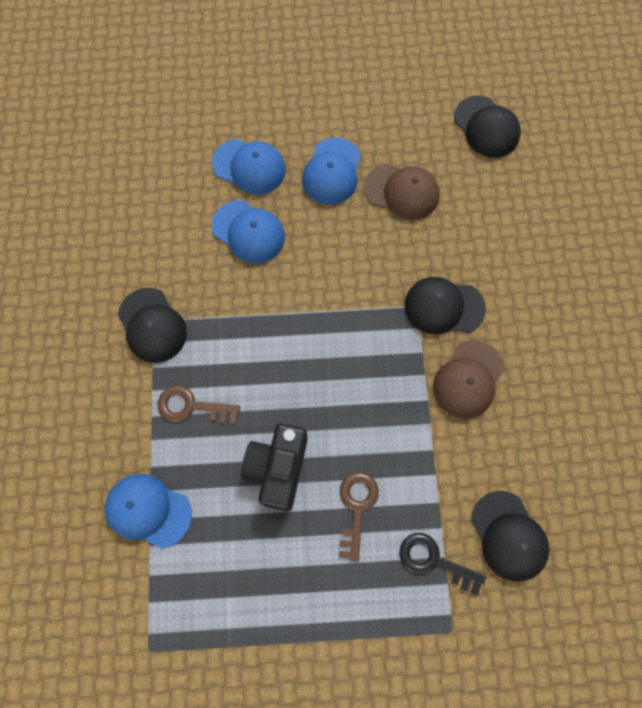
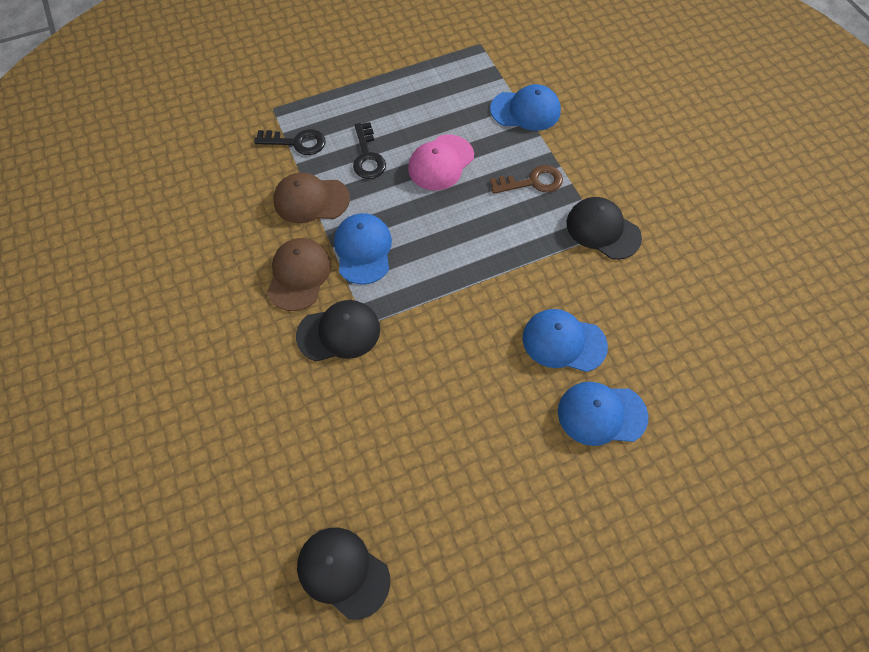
camera: 160 degrees right, 10 degrees down
black camera [241,424,308,511] -> pink cap [408,135,474,191]
blue cap [302,137,361,205] -> blue cap moved to [334,213,392,285]
brown key [339,472,379,562] -> black key [353,122,386,179]
brown cap [364,164,440,220] -> brown cap moved to [273,173,350,224]
black cap [471,491,549,581] -> none

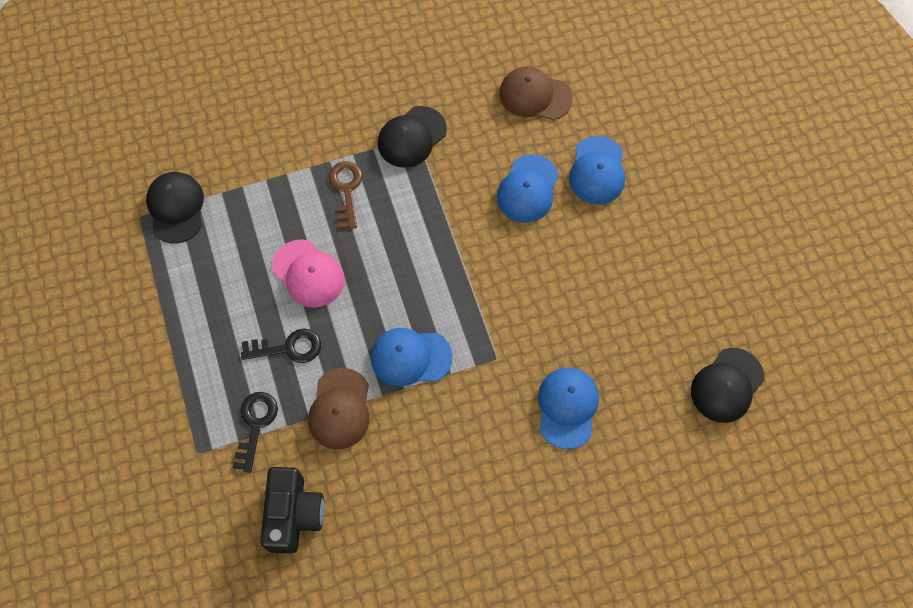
camera: 85 degrees left, 5 degrees up
brown cap [267,238,332,311] -> brown cap moved to [499,66,573,120]
black cap [296,300,380,362] -> black cap moved to [146,172,204,244]
blue cap [490,84,561,131] -> blue cap moved to [538,368,599,449]
none -> black camera [260,467,325,553]

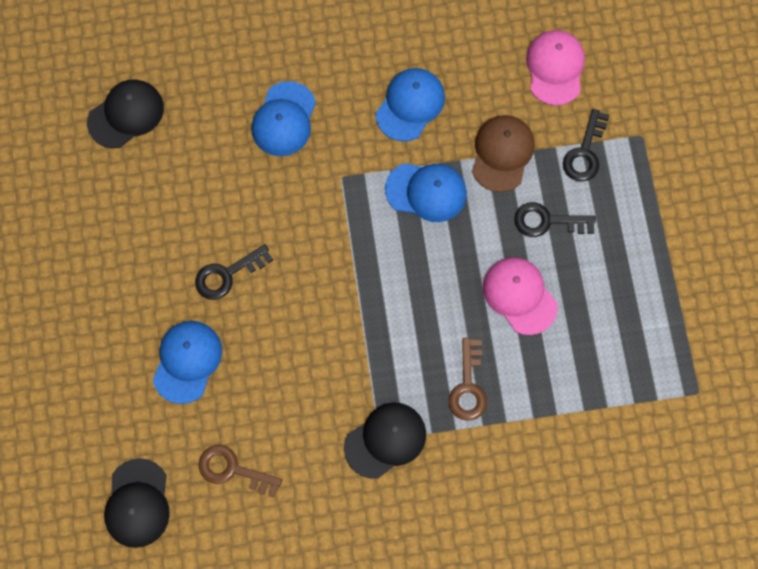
camera: 170 degrees left, 5 degrees up
black cap [146,172,204,244] -> black cap moved to [104,458,170,548]
black camera [260,467,325,553] -> pink cap [526,30,585,106]
blue cap [497,154,559,223] -> blue cap moved to [376,68,445,141]
brown cap [499,66,573,120] -> brown key [198,445,282,497]
none -> black key [195,244,273,300]

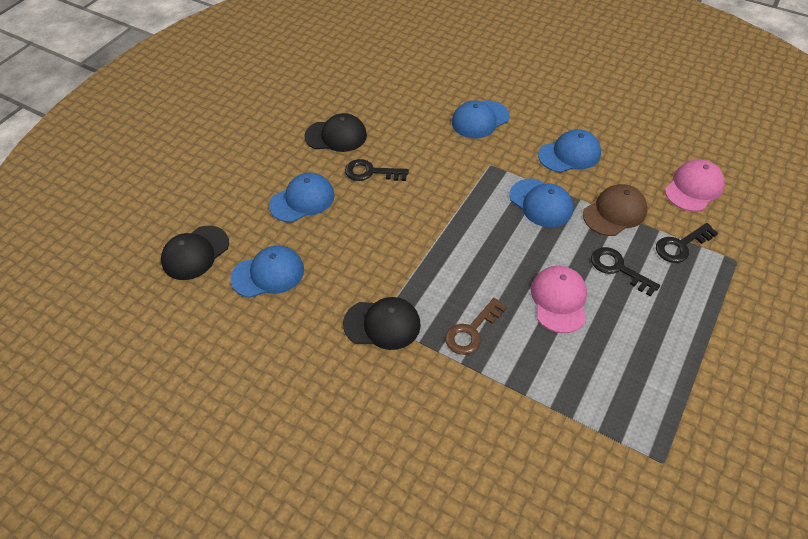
camera: 40 degrees right, 20 degrees down
black cap [87,79,164,148] -> black cap moved to [304,113,367,152]
brown key [198,445,282,497] -> blue cap [231,246,304,298]

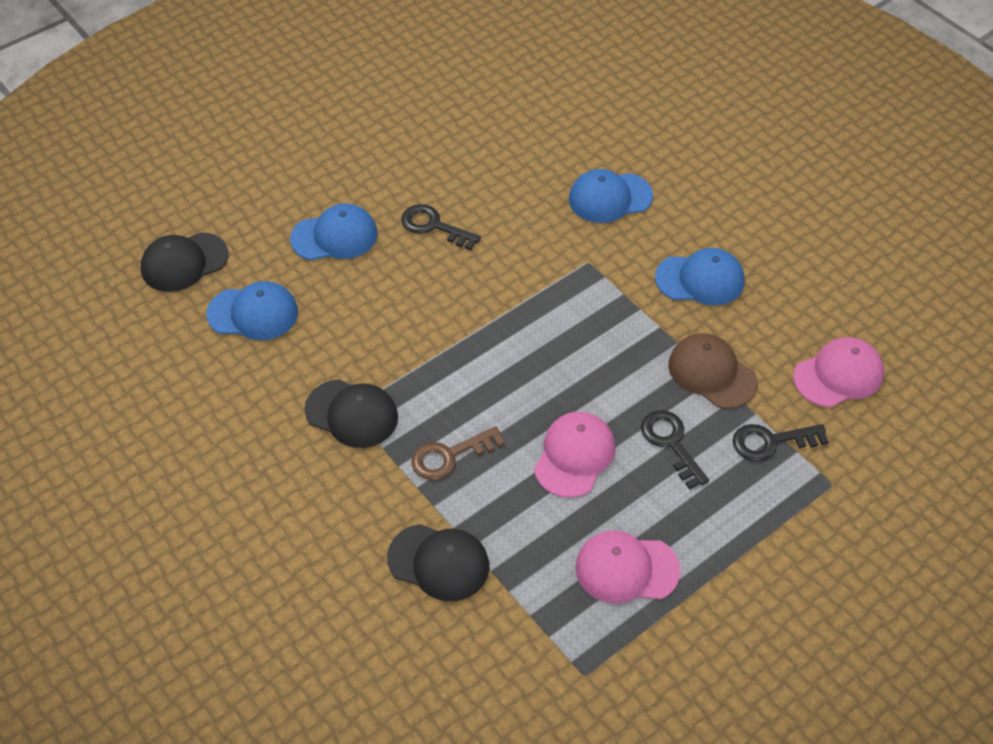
camera: 20 degrees right, 0 degrees up
black cap [304,113,367,152] -> black cap moved to [387,524,489,601]
blue cap [509,179,573,227] -> none
brown cap [583,184,648,236] -> brown cap turned 120 degrees counterclockwise [668,333,757,409]
none -> pink cap [575,530,681,604]

